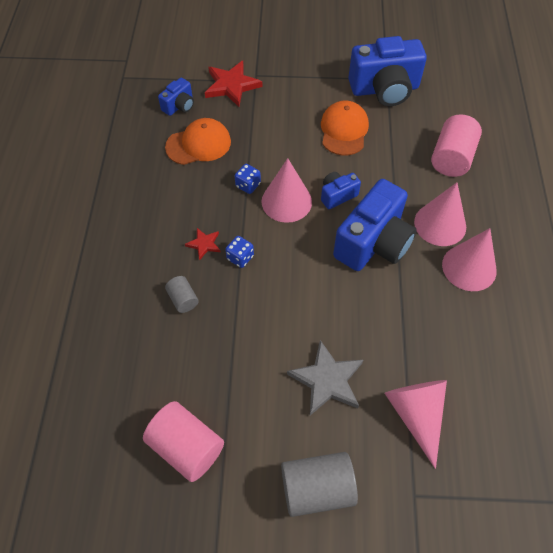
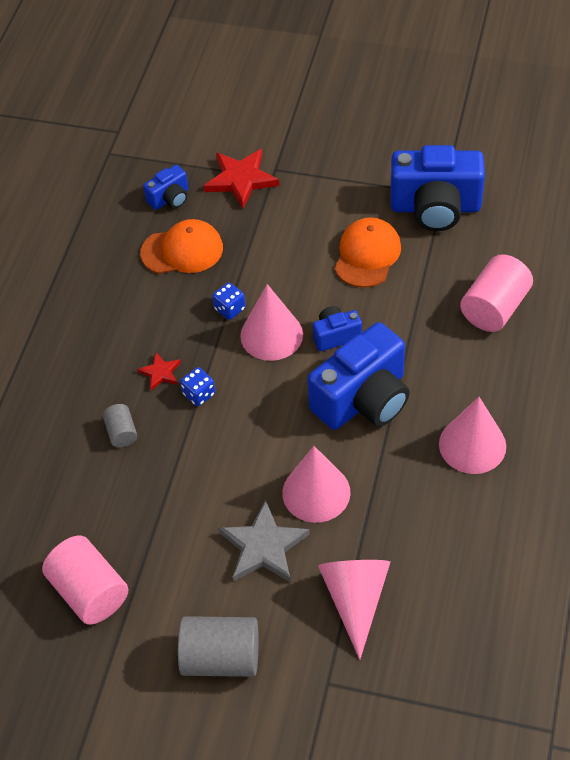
camera: 15 degrees right, 5 degrees down
pink cone [414,182,466,246] -> pink cone moved to [282,446,350,523]

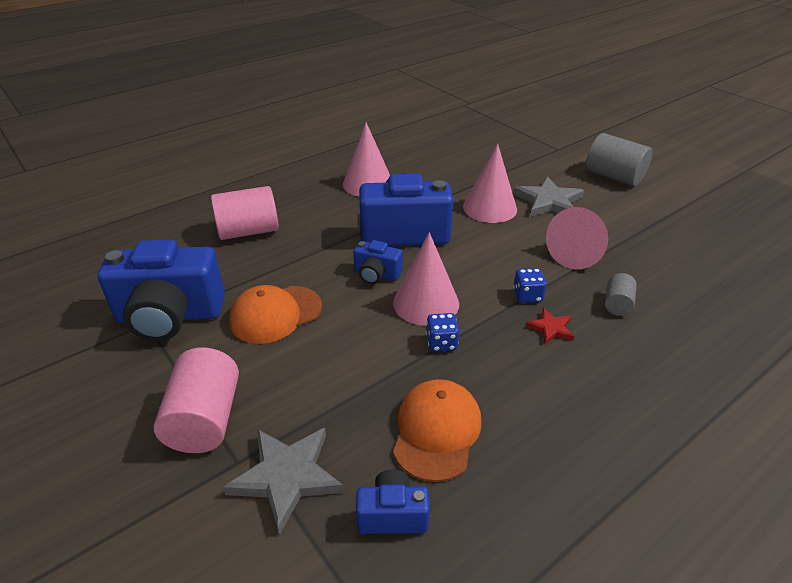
camera: 145 degrees left, 15 degrees down
pink cylinder [42,536,128,625] -> pink cylinder moved to [154,348,239,453]
orange cap [140,219,223,274] -> orange cap turned 75 degrees clockwise [393,379,481,482]
red star [204,149,279,209] -> grey star [223,428,344,535]
pink cone [318,560,390,660] -> pink cone moved to [546,207,608,269]
blue camera [391,145,485,231] -> blue camera turned 135 degrees clockwise [98,240,225,341]

